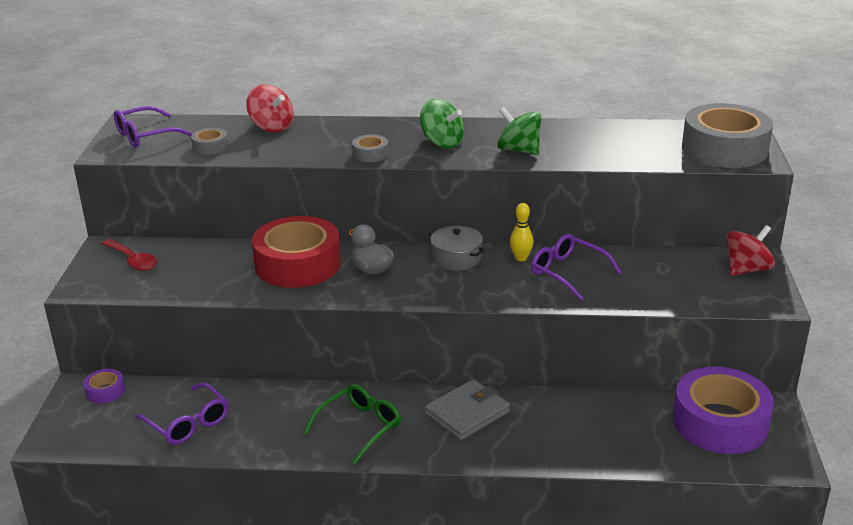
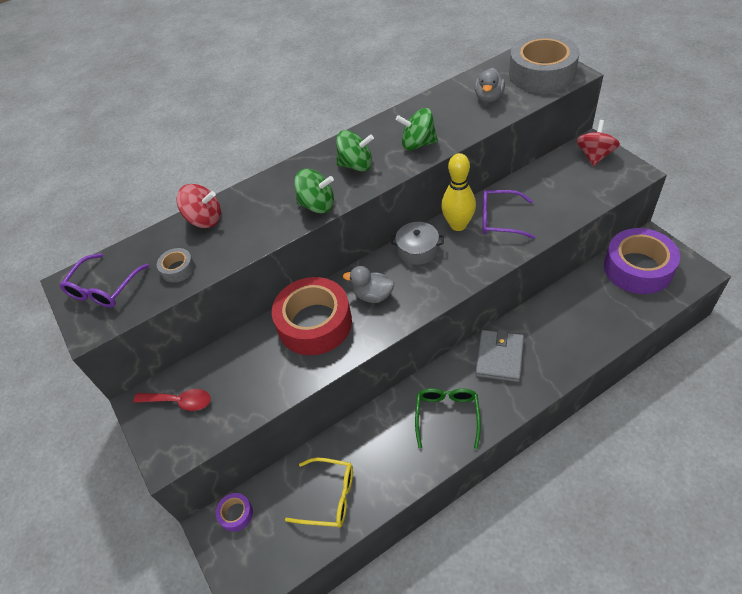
camera: 30 degrees left, 20 degrees up
purple glasses [135,382,229,445] -> yellow glasses [285,458,353,528]
grey tape [352,134,389,162] -> green spinning top [294,169,334,213]
yellow bowling pin [510,203,534,261] -> yellow bowling pin [441,153,476,231], size x1.77
none -> grey duck [475,68,505,103]

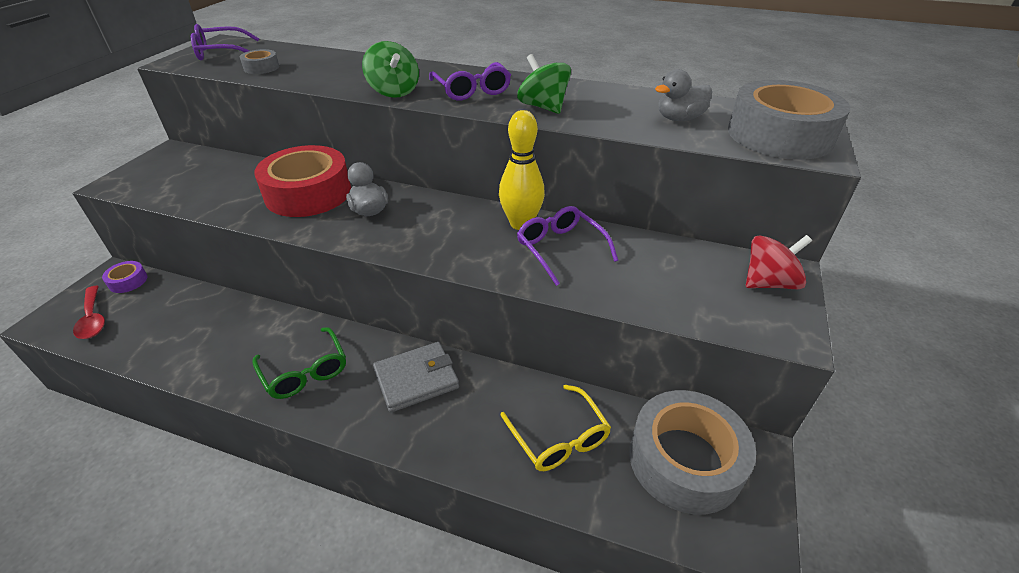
camera: 45 degrees right, 10 degrees down
red spoon [133,389,211,411] -> red spoon moved to [73,286,105,339]
red spinning top [177,184,221,228] -> none
yellow glasses [285,458,353,528] -> yellow glasses moved to [500,385,611,471]
green spinning top [336,130,374,172] -> purple glasses [429,62,511,101]
grey pot [391,222,444,265] -> none
green glasses [415,388,481,449] -> green glasses turned 90 degrees clockwise [252,327,346,399]
purple tape [604,228,680,294] -> grey tape [629,390,756,514]

